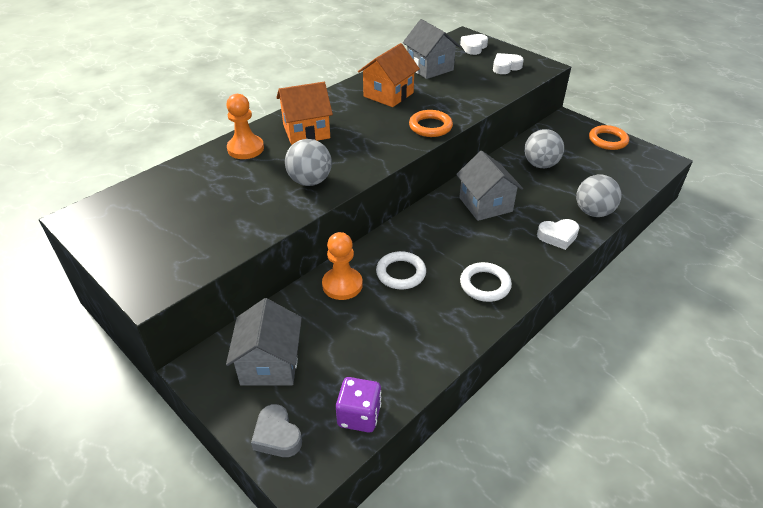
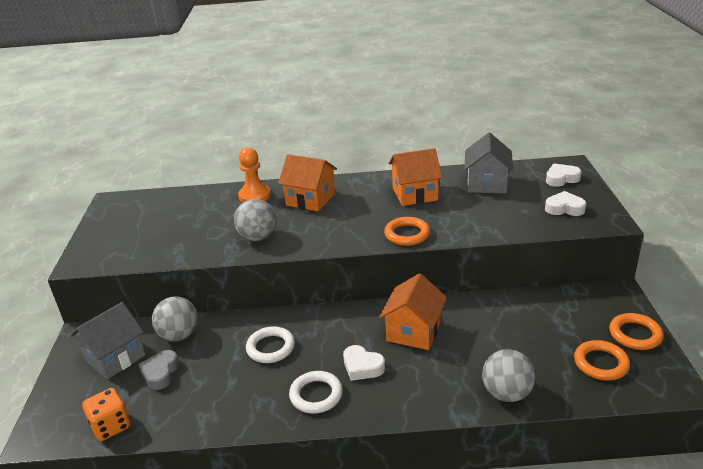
camera: 45 degrees right, 10 degrees down
grey heart [251,404,302,457] -> grey heart moved to [138,350,179,390]
orange pawn [322,232,363,300] -> none
purple dice [336,377,381,433] -> orange dice [82,388,131,441]
grey house [456,151,523,221] -> orange house [379,273,447,350]
grey ball [524,129,564,168] -> grey ball moved to [152,296,198,341]
white heart [537,219,580,250] -> white heart moved to [343,345,385,381]
none -> orange ring [574,340,630,381]

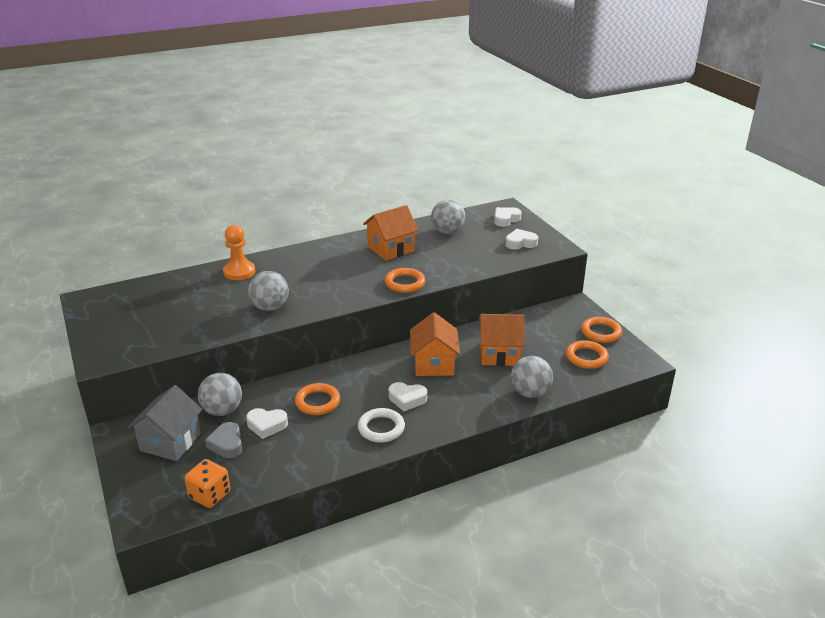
camera: 25 degrees left, 0 degrees up
white ring [246,326,295,363] -> orange ring [295,383,340,415]
orange house [278,154,337,212] -> orange house moved to [479,314,525,366]
grey house [464,133,513,193] -> grey ball [431,200,465,234]
none -> white heart [246,408,288,439]

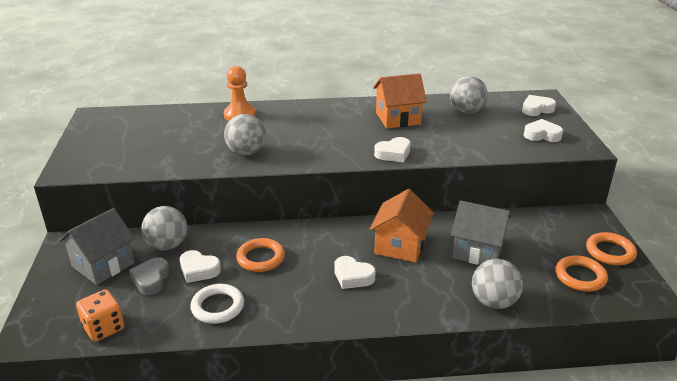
camera: 20 degrees right, 0 degrees up
white ring [358,408,405,443] -> white ring moved to [190,284,244,324]
orange ring [385,268,426,293] -> white heart [374,137,411,162]
orange house [479,314,525,366] -> grey house [451,200,511,265]

